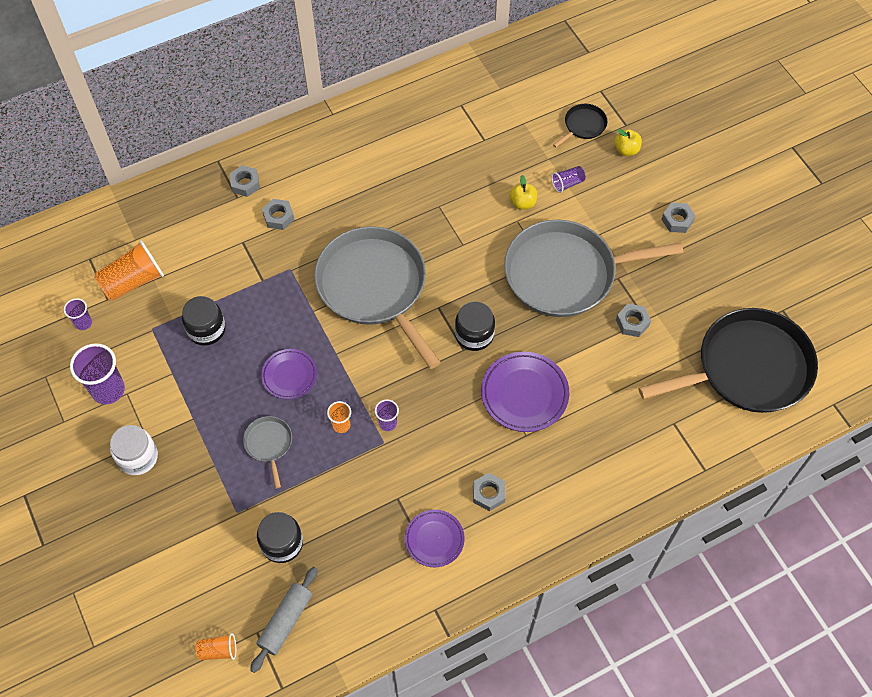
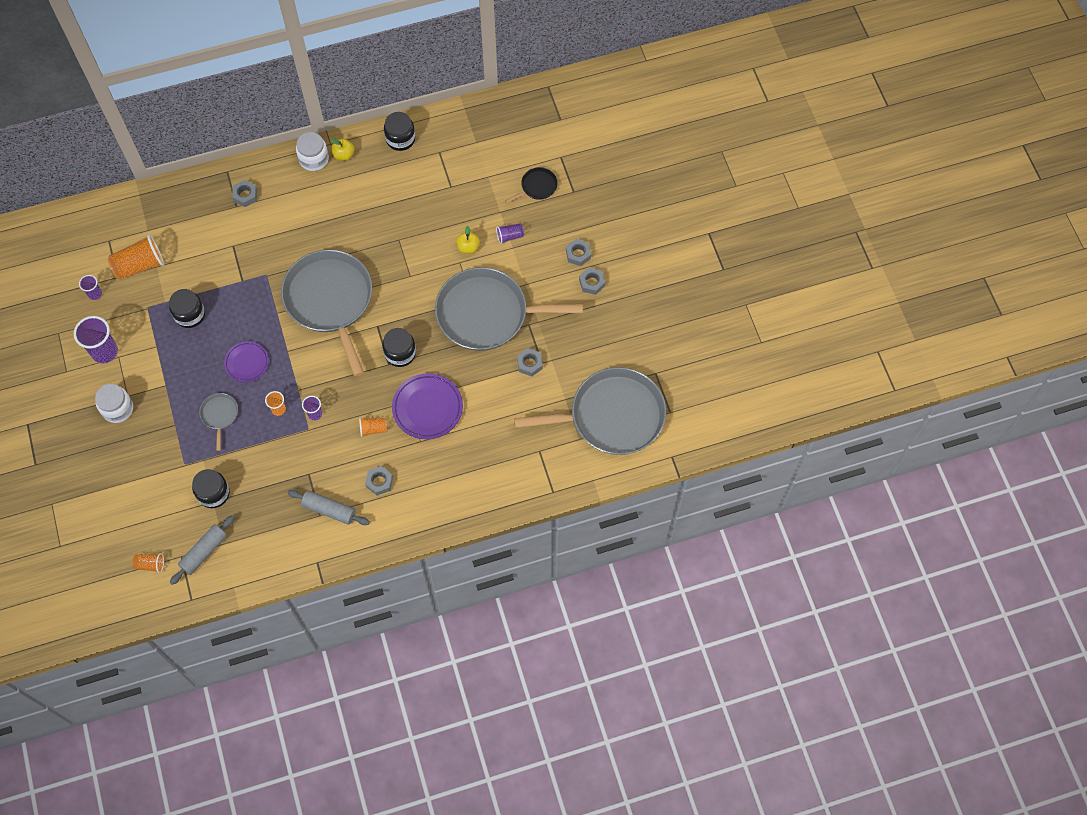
camera: 10 degrees right, 5 degrees up
grey nut [262,199,295,230] -> grey nut moved to [566,239,591,266]
purple plate [405,509,465,567] -> grey rolling pin [288,490,370,525]
yellow apple [614,129,642,156] -> yellow apple moved to [331,138,355,161]
black pan [639,308,818,413] -> grey pan [514,367,666,455]
none -> white jar [296,132,329,171]
none -> orange cup [359,418,387,437]
none -> black jar [384,112,415,151]

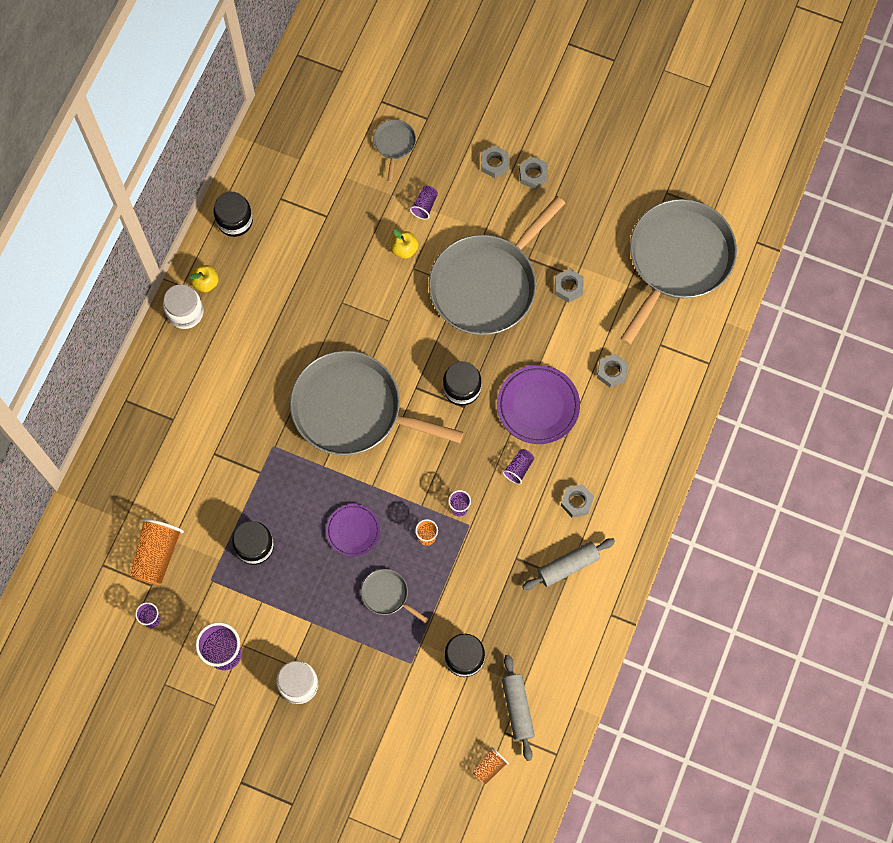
camera: 50 degrees left, 5 degrees up
grey nut [232,180,257,207] -> grey nut moved to [597,354,628,388]
orange cup [359,418,387,437] -> purple cup [503,449,534,484]
black pan [505,167,558,203] -> grey pan [373,120,416,182]

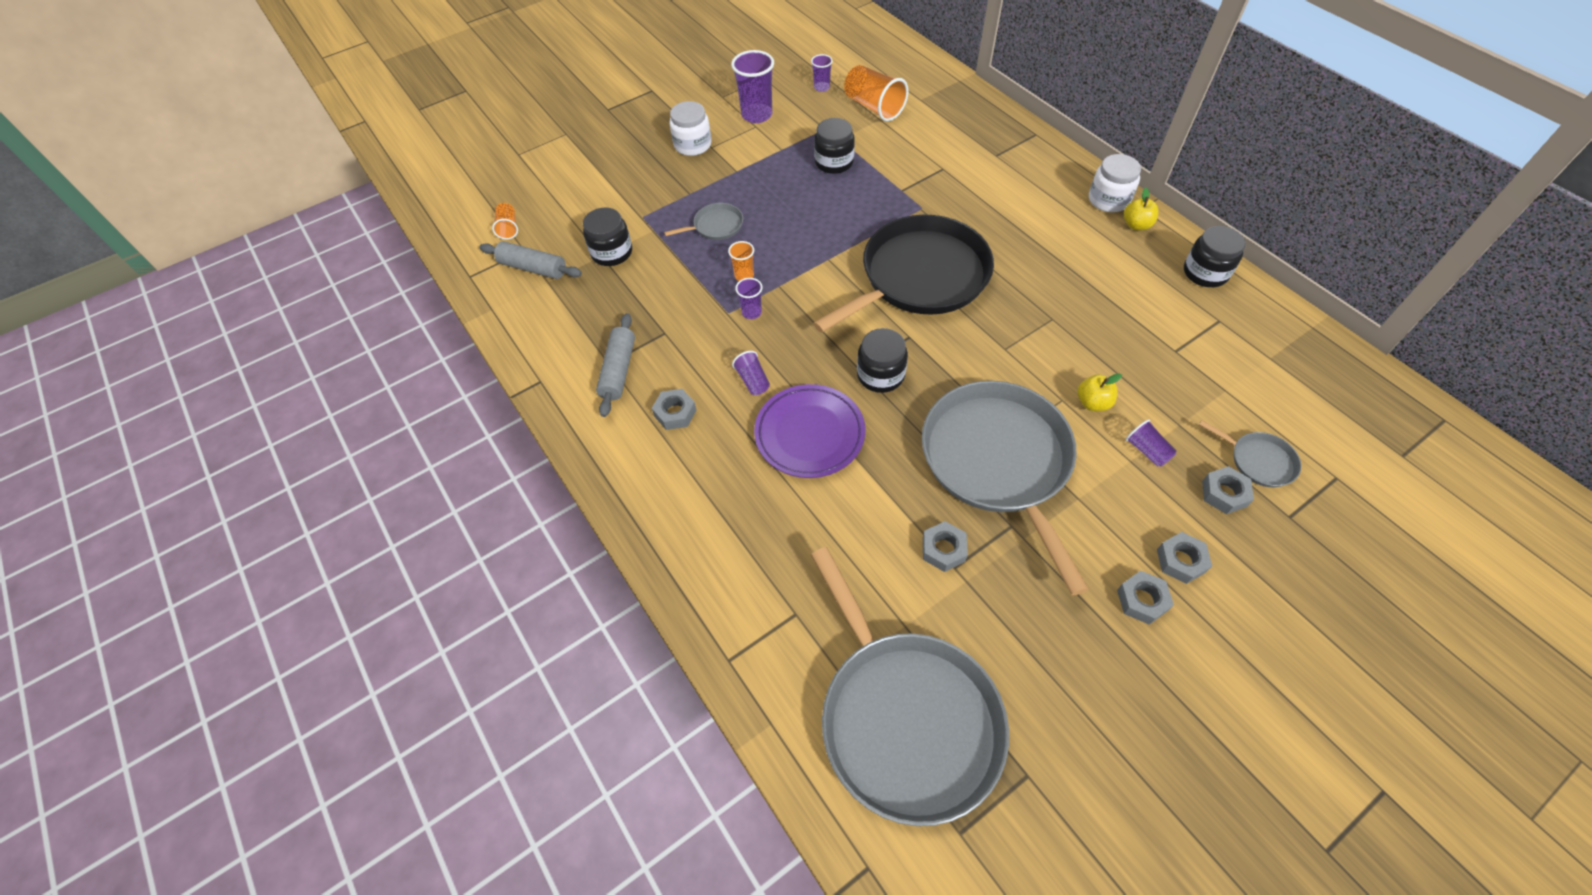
camera: 125 degrees right, 15 degrees down
grey pan [290,351,464,455] -> black pan [813,215,994,333]
purple plate [326,504,380,557] -> none
grey nut [597,354,628,388] -> grey nut moved to [1202,466,1254,514]

